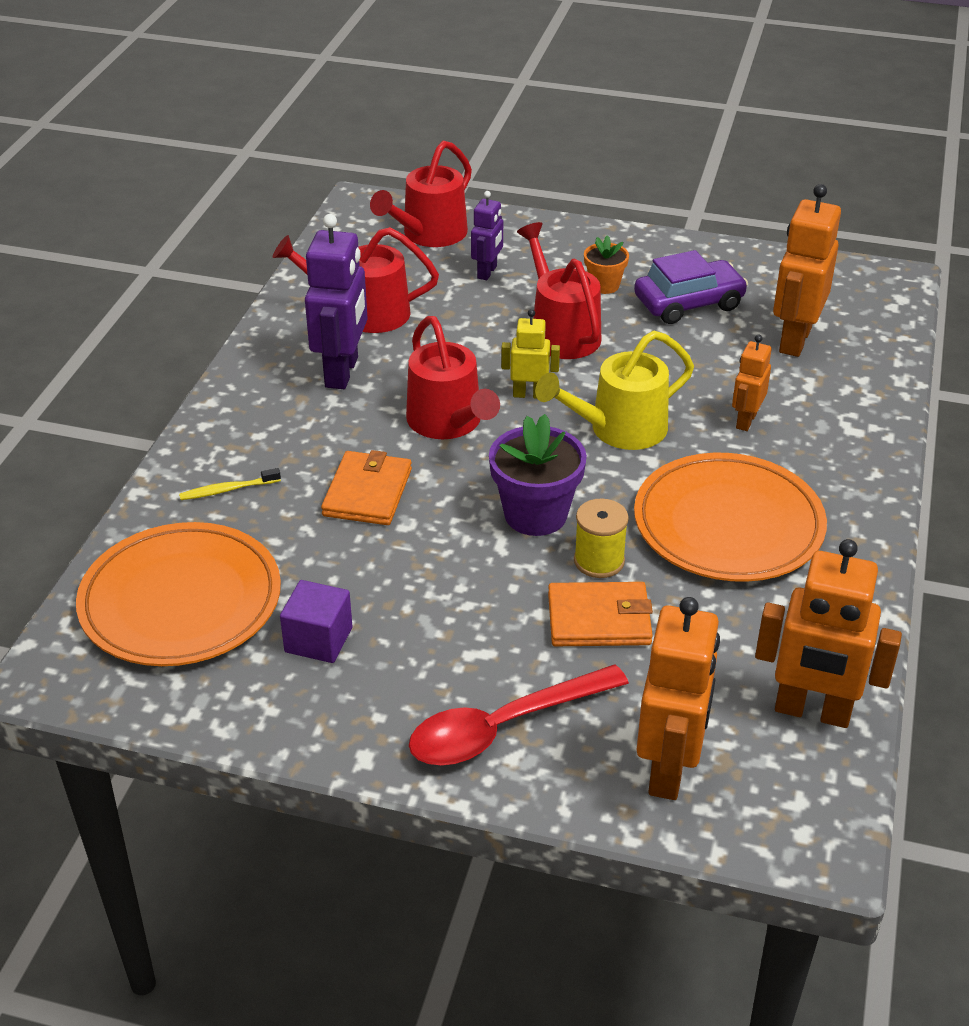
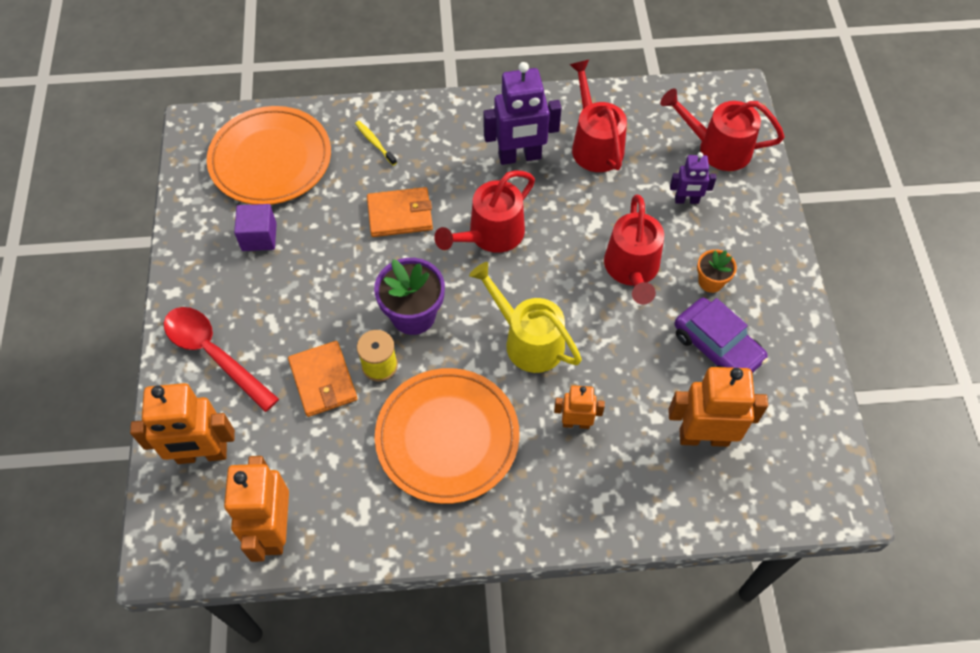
camera: 70 degrees right, 20 degrees up
yellow robot [501,309,560,399] -> none
red watering can [517,222,601,359] -> red watering can turned 135 degrees clockwise [604,195,664,305]

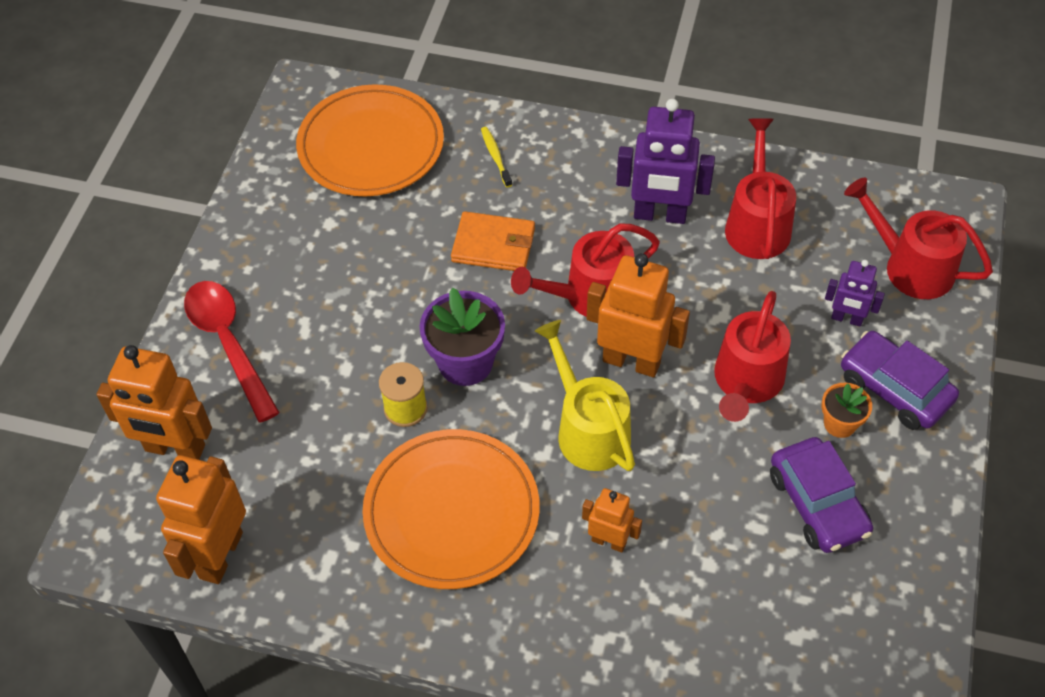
camera: 20 degrees right, 5 degrees down
purple cube [234,204,277,251] -> none
orange wallet [288,341,358,417] -> none
orange robot [668,367,768,447] -> orange robot moved to [586,253,690,377]
none -> purple car [841,331,959,430]

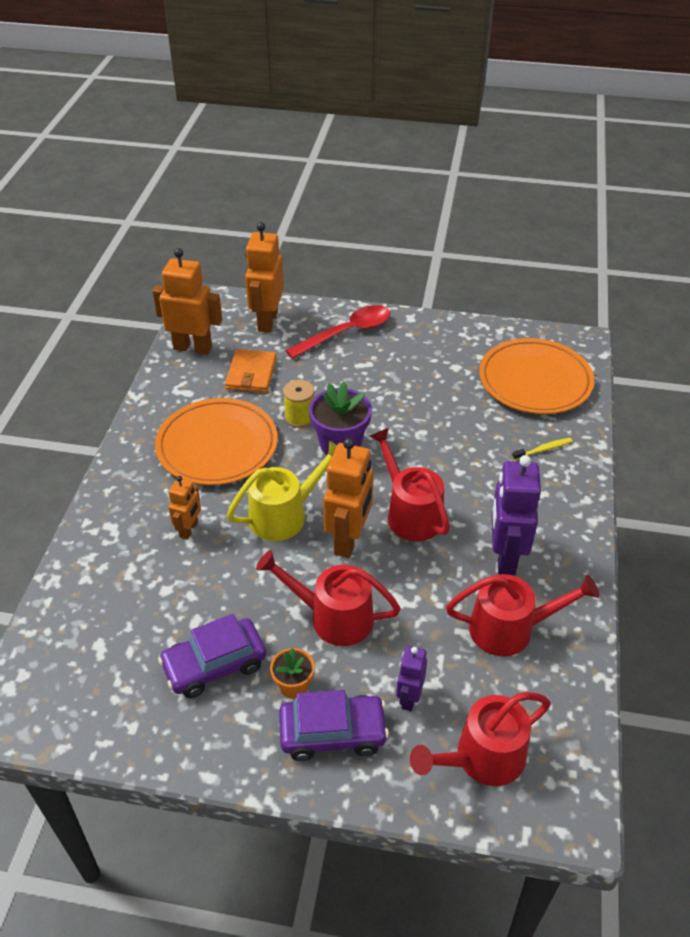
camera: 85 degrees right, 10 degrees down
orange wallet [451,211,535,271] -> orange wallet moved to [225,349,277,393]
purple car [841,331,959,430] -> purple car turned 45 degrees clockwise [279,690,389,761]
red watering can [844,178,993,299] -> red watering can turned 150 degrees counterclockwise [410,692,551,786]

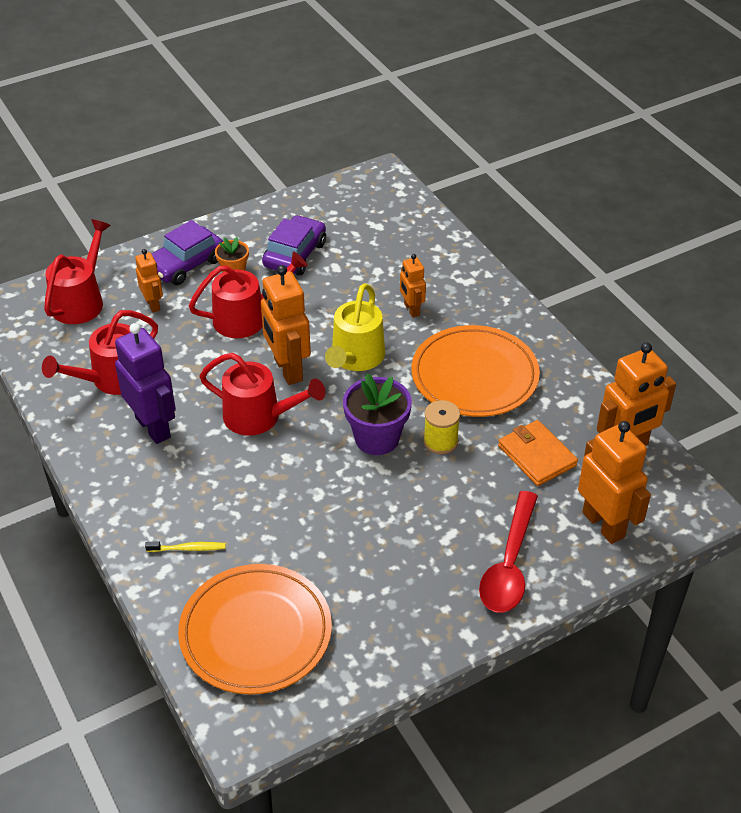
camera: 140 degrees right, 0 degrees up
purple robot [396,646,427,711] -> orange robot [135,249,163,313]
yellow toothbrush [512,438,573,460] -> yellow toothbrush turned 120 degrees counterclockwise [145,541,226,552]

